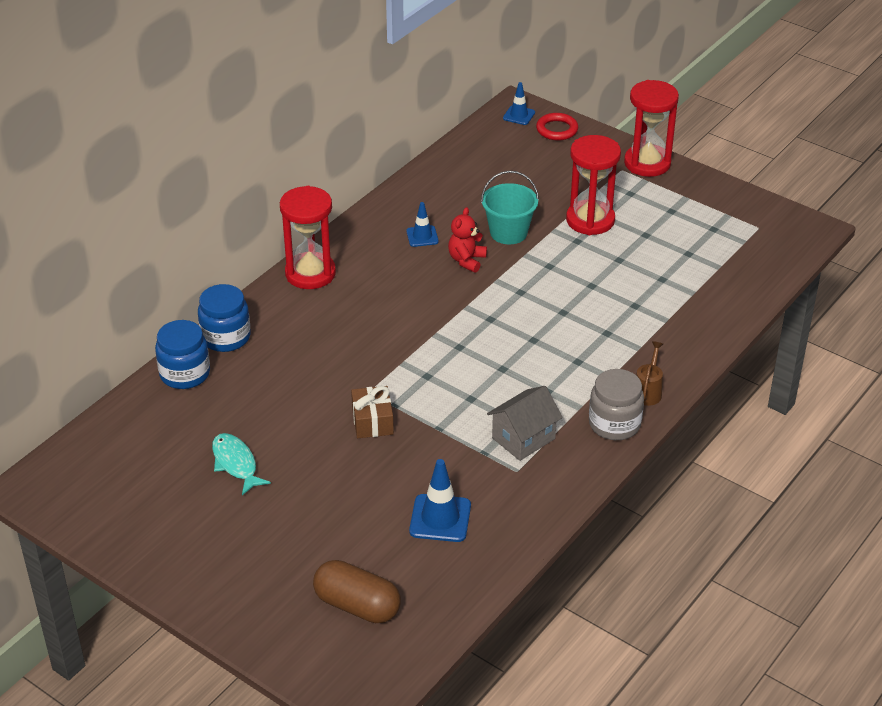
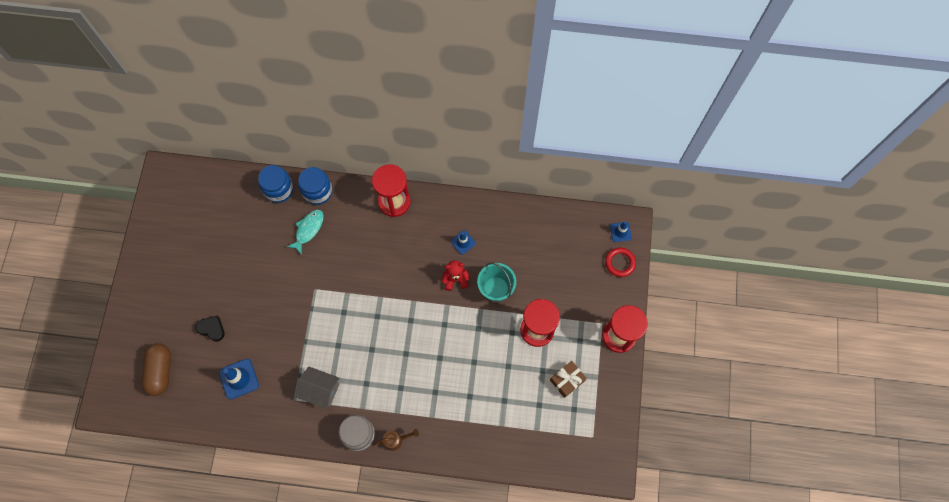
camera: 60 degrees right, 30 degrees up
turquoise fish [212,433,271,495] -> turquoise fish moved to [287,209,324,255]
brown gift [351,386,394,438] -> brown gift moved to [550,361,587,398]
none -> black heart [195,316,225,342]

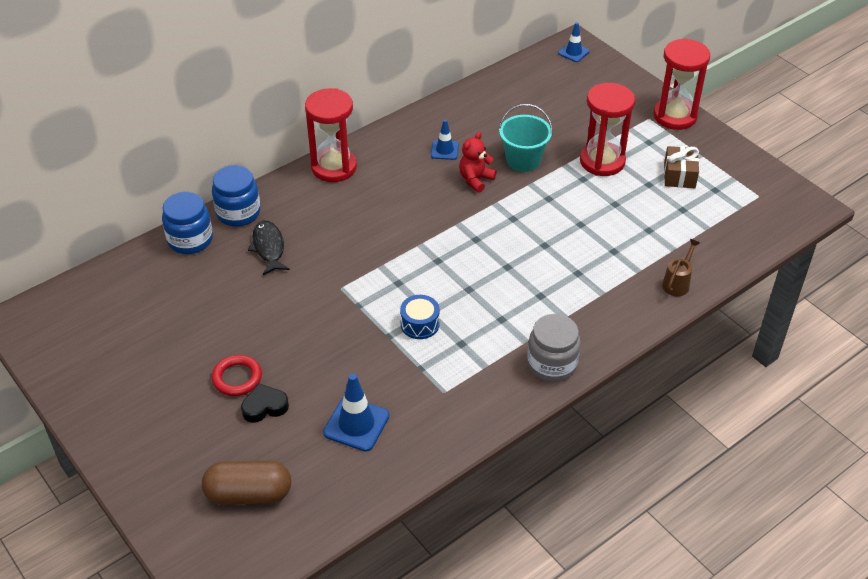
camera: 45 degrees left, 25 degrees down
brown capsule [142,343,171,396] -> brown capsule turned 45 degrees counterclockwise [202,460,291,505]
turquoise fish [287,209,324,255] -> black fish [248,221,290,275]
grey house [296,366,340,409] -> none
brown watering can [374,429,419,451] -> brown watering can moved to [662,239,700,296]
red ring [605,248,636,277] -> red ring moved to [212,355,262,396]
none -> blue drum [400,295,440,339]

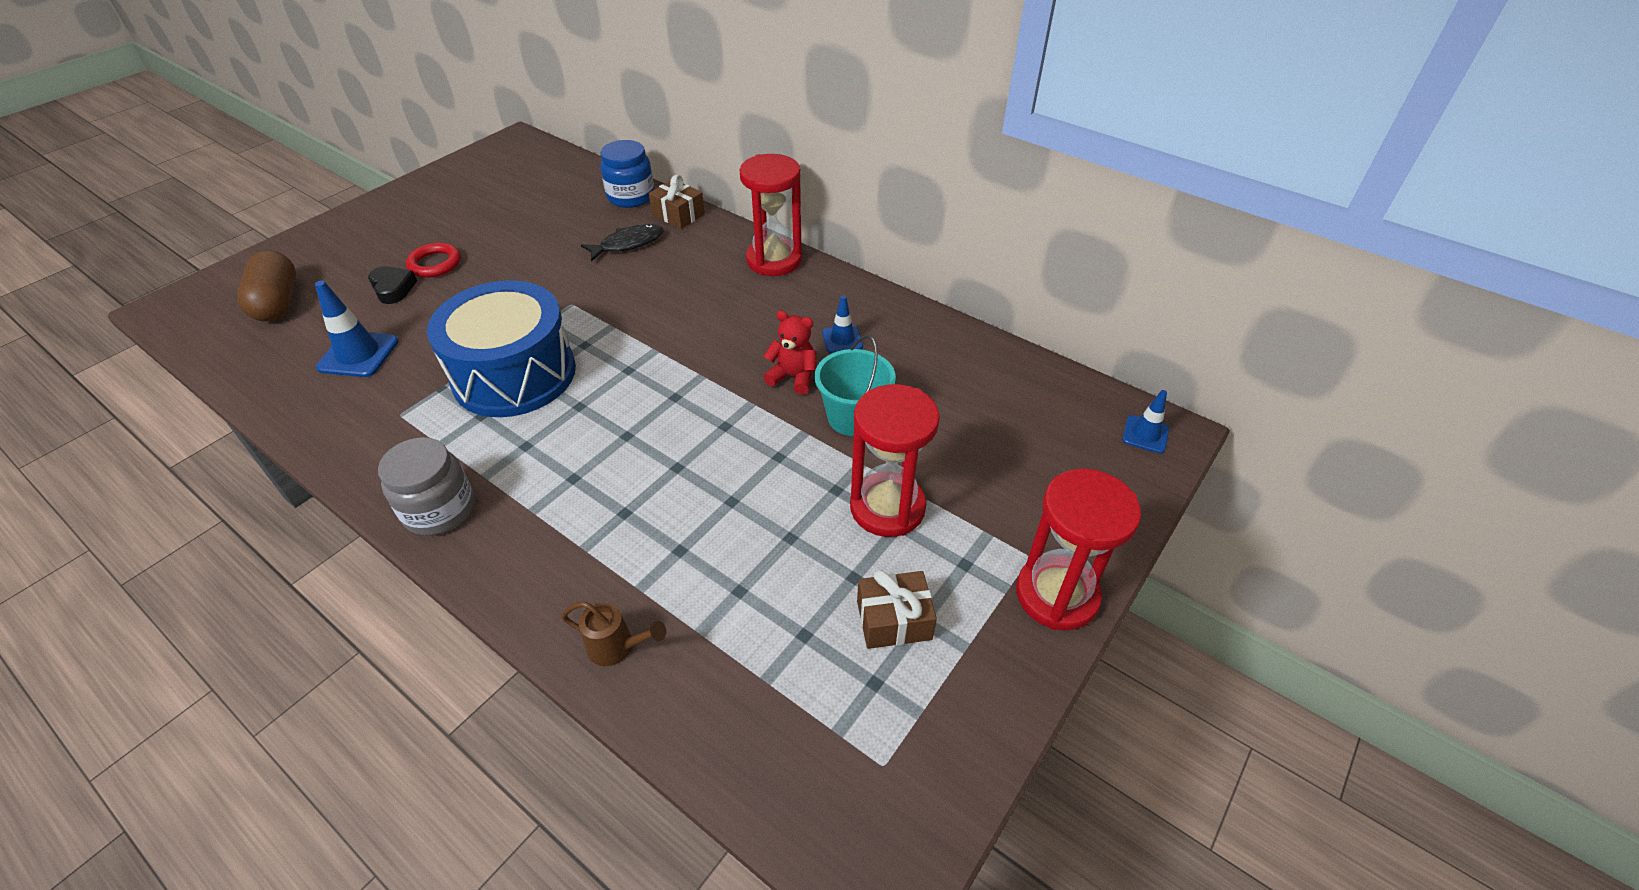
camera: 75 degrees right, 0 degrees up
blue jar [212,165,260,227] -> brown gift [649,175,705,229]
blue drum [400,295,440,339] -> blue drum [427,280,576,417], size x2.46

